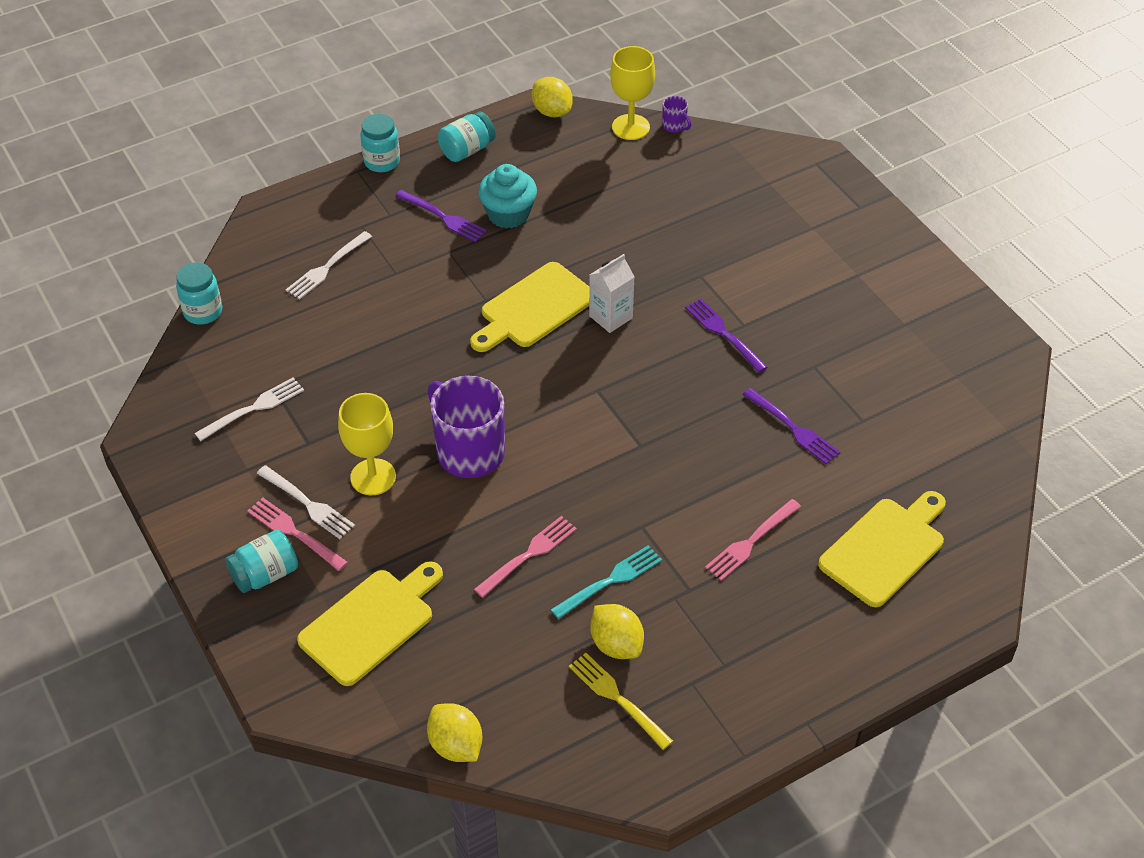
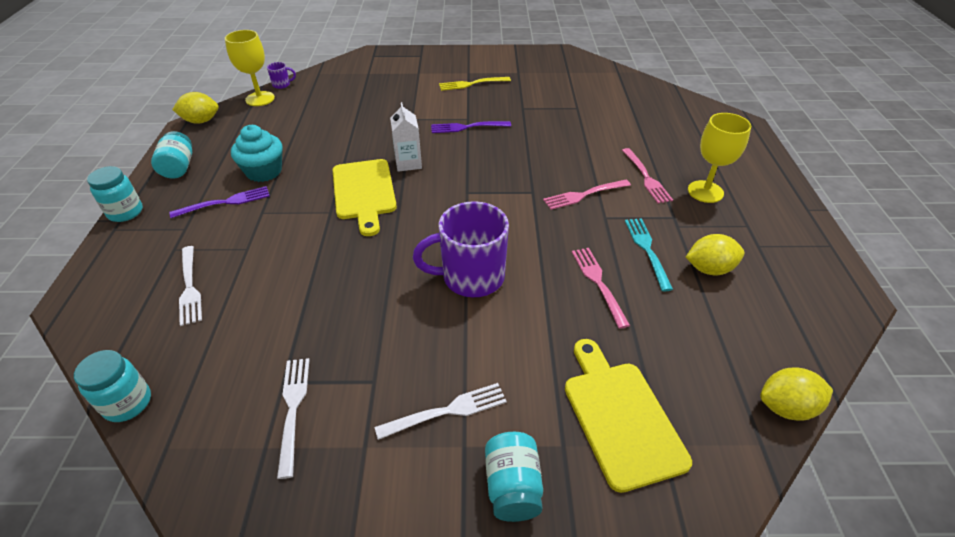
camera: 60 degrees left, 5 degrees down
pink fork [247,497,348,571] -> pink fork moved to [543,180,631,210]
yellow goblet [338,393,396,495] -> yellow goblet moved to [688,113,751,203]
yellow fork [569,653,673,750] -> yellow fork moved to [439,77,511,91]
purple fork [742,388,841,464] -> none
yellow cutting board [818,491,946,607] -> none

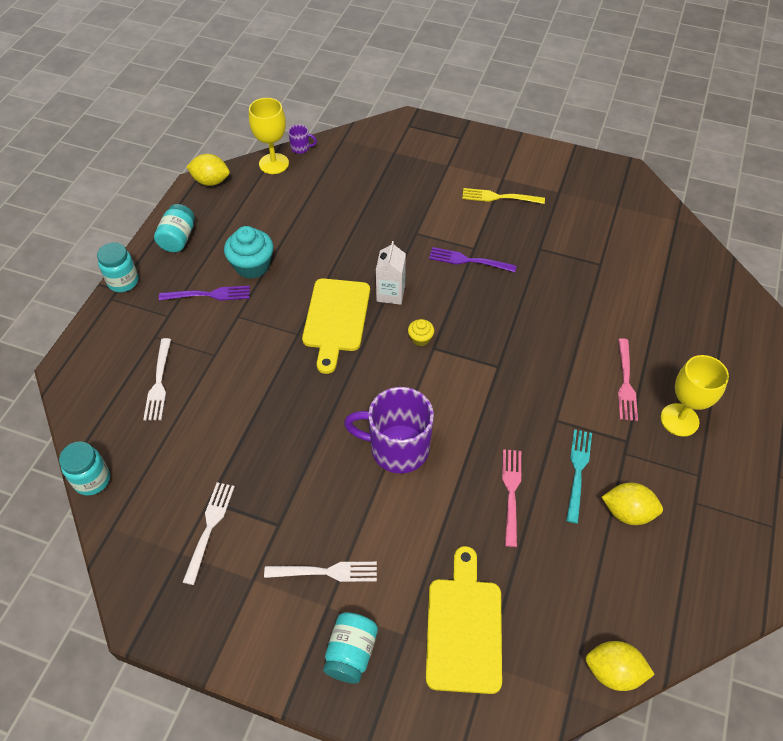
camera: 20 degrees right, 10 degrees up
pink fork [543,180,631,210] -> none
none -> yellow cupcake [408,319,434,346]

